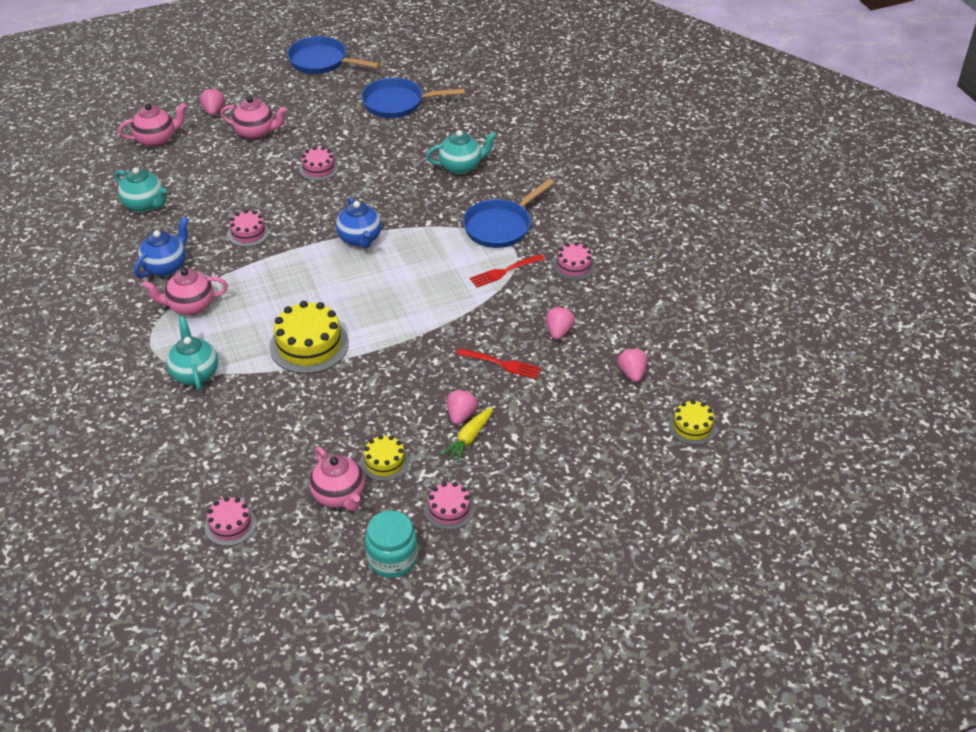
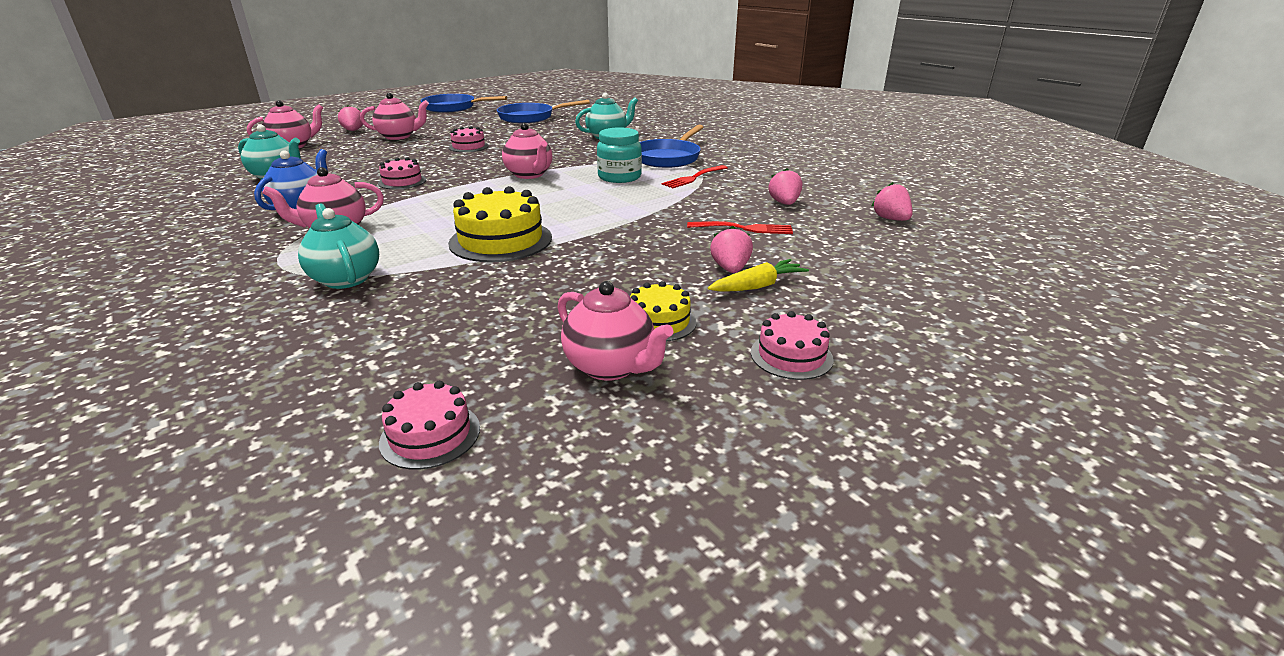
camera: 15 degrees left, 15 degrees down
blue teapot [336,197,382,248] -> pink teapot [502,123,552,179]
turquoise jar [365,510,418,578] -> turquoise jar moved to [597,127,642,183]
yellow carrot [440,407,493,463] -> yellow carrot turned 135 degrees counterclockwise [708,259,809,292]
pink cake [553,242,595,280] -> none
yellow cake [669,400,717,445] -> none

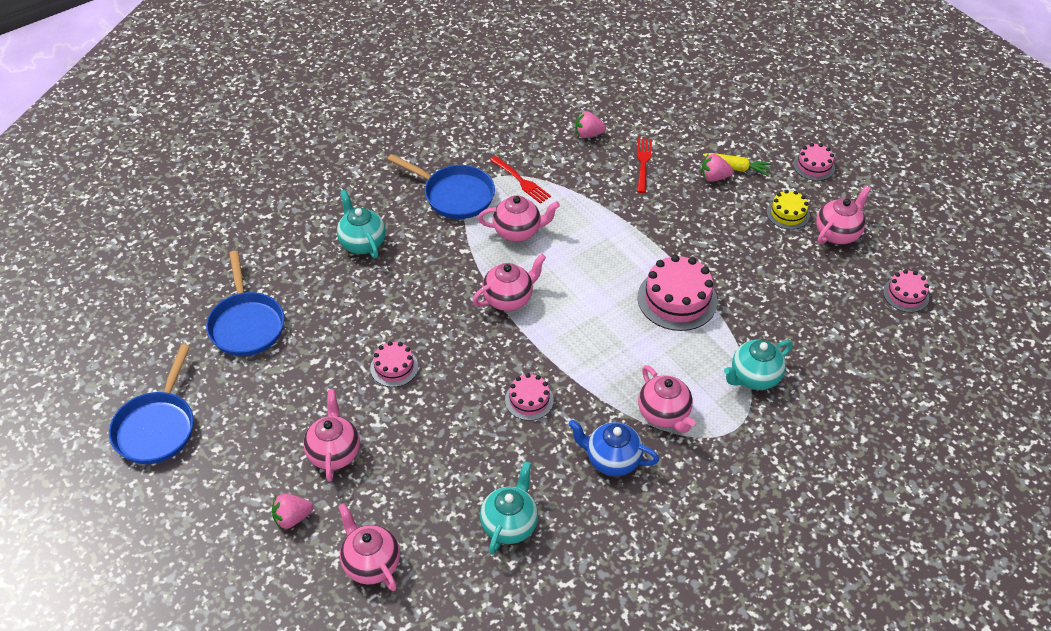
camera: 90 degrees left, 20 degrees up
yellow cake [448,186,552,262] -> pink cake [638,255,717,331]
turquoise jar [597,127,642,183] -> pink teapot [478,195,560,242]
yellow carrot [708,259,809,292] -> yellow carrot turned 135 degrees clockwise [703,153,772,176]
pink strawberry [871,182,913,221] -> none

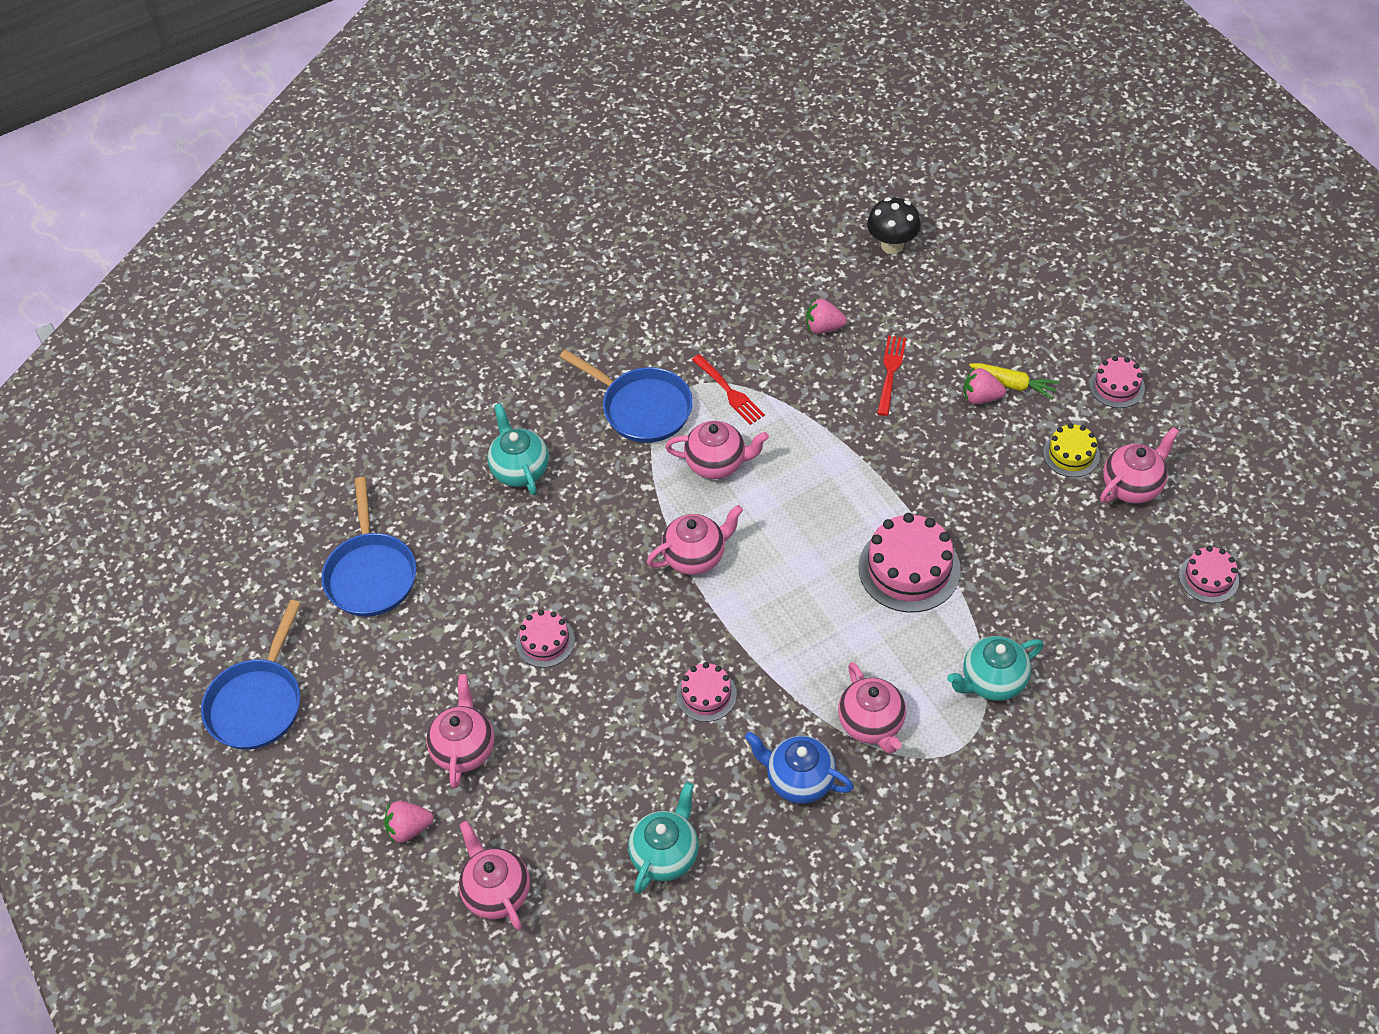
camera: 10 degrees right, 5 degrees up
none -> black mushroom [867,197,921,254]

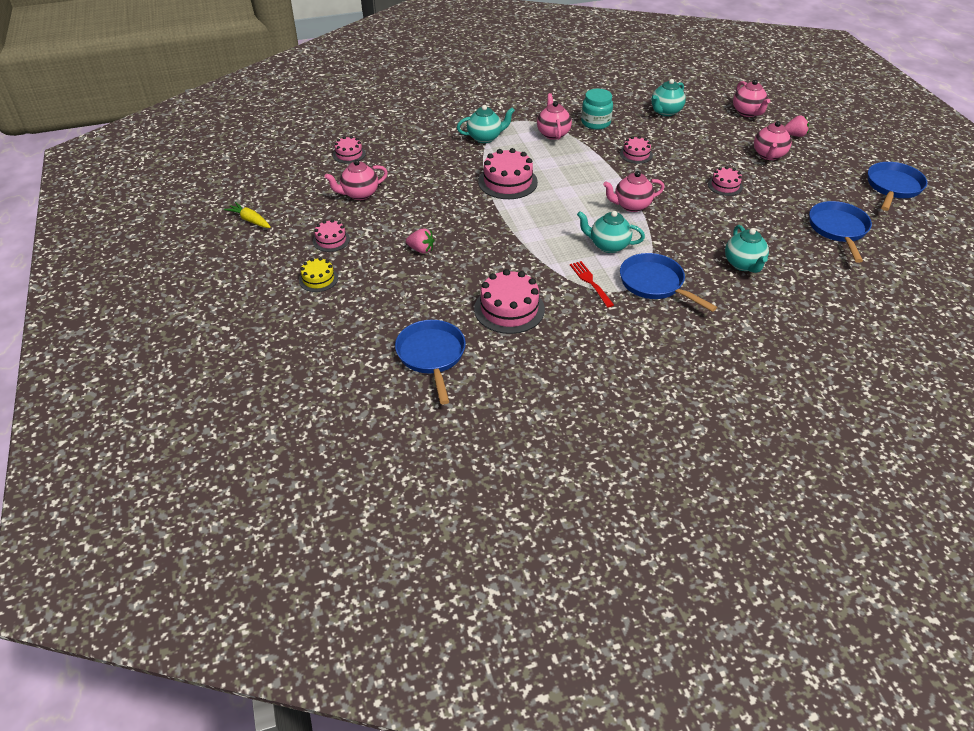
camera: 170 degrees left, 10 degrees down
pink teapot [665,421,769,479] -> turquoise teapot [577,211,645,253]
blue teapot [745,732,854,804] -> turquoise jar [581,88,613,130]
pink strawberry [806,298,847,334] -> pink cake [474,269,545,334]
black mushroom [867,197,921,254] -> blue pan [395,320,466,405]
red fork [877,335,906,416] -> none
yellow carrot [969,363,1060,400] -> yellow carrot moved to [224,202,271,228]
yellow cake [1043,423,1100,477] -> yellow cake moved to [299,257,338,292]

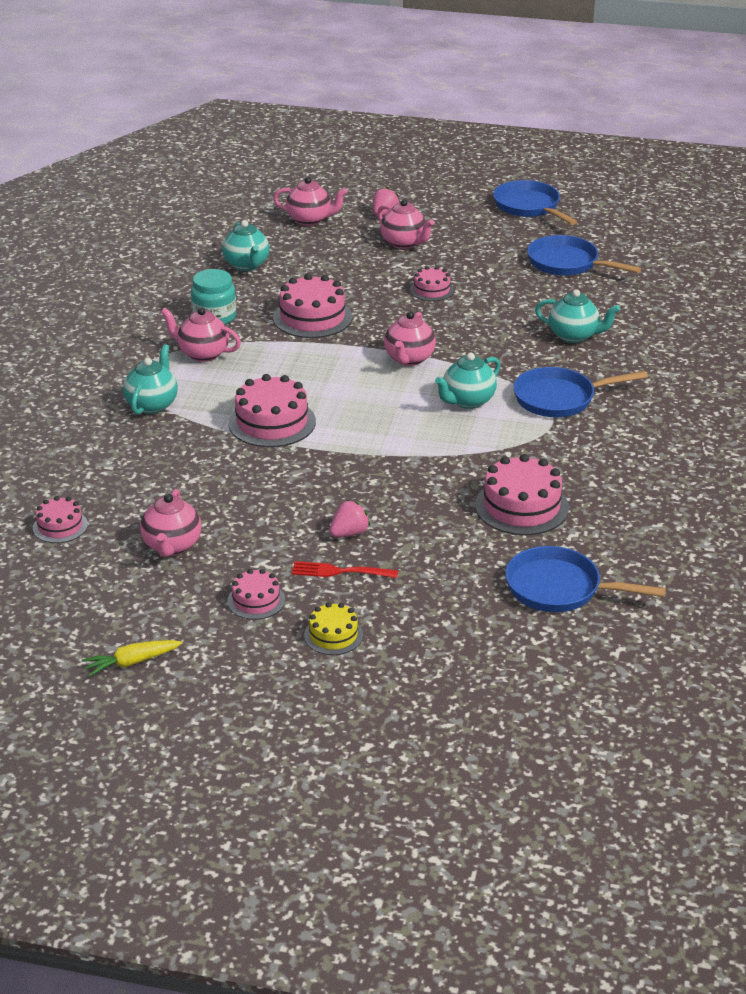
camera: 60 degrees left, 10 degrees down
red fork [570,261,614,308] -> red fork moved to [292,561,398,578]
pink cake [620,136,653,164] -> pink cake [273,274,352,338], size x1.75

